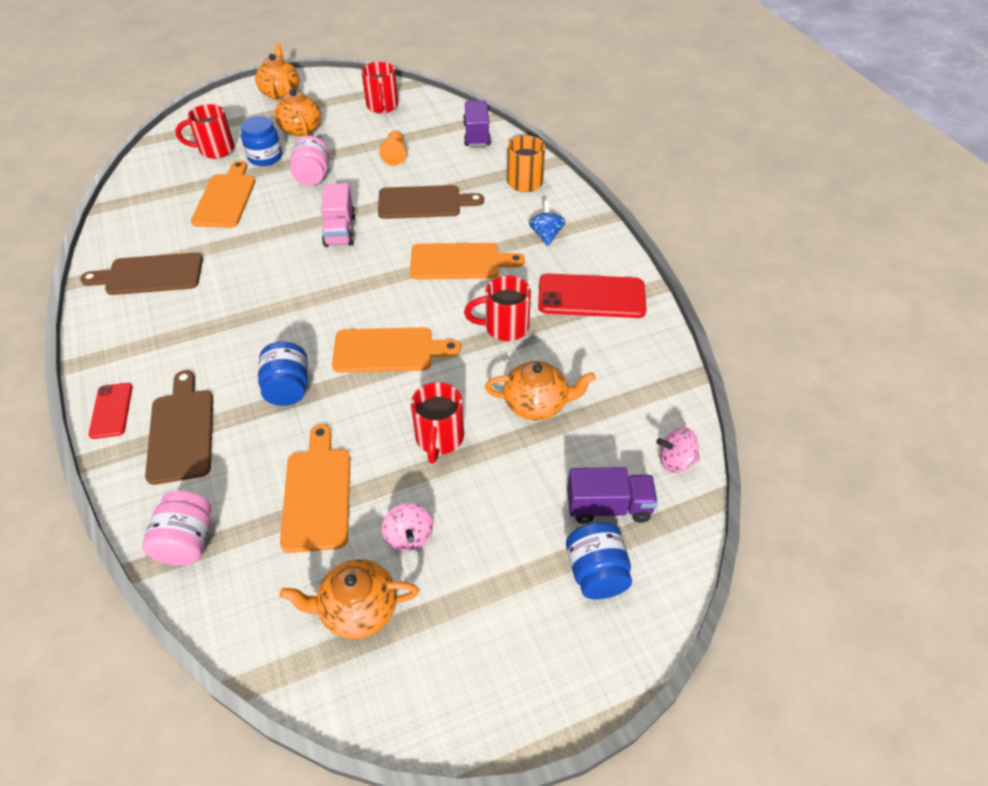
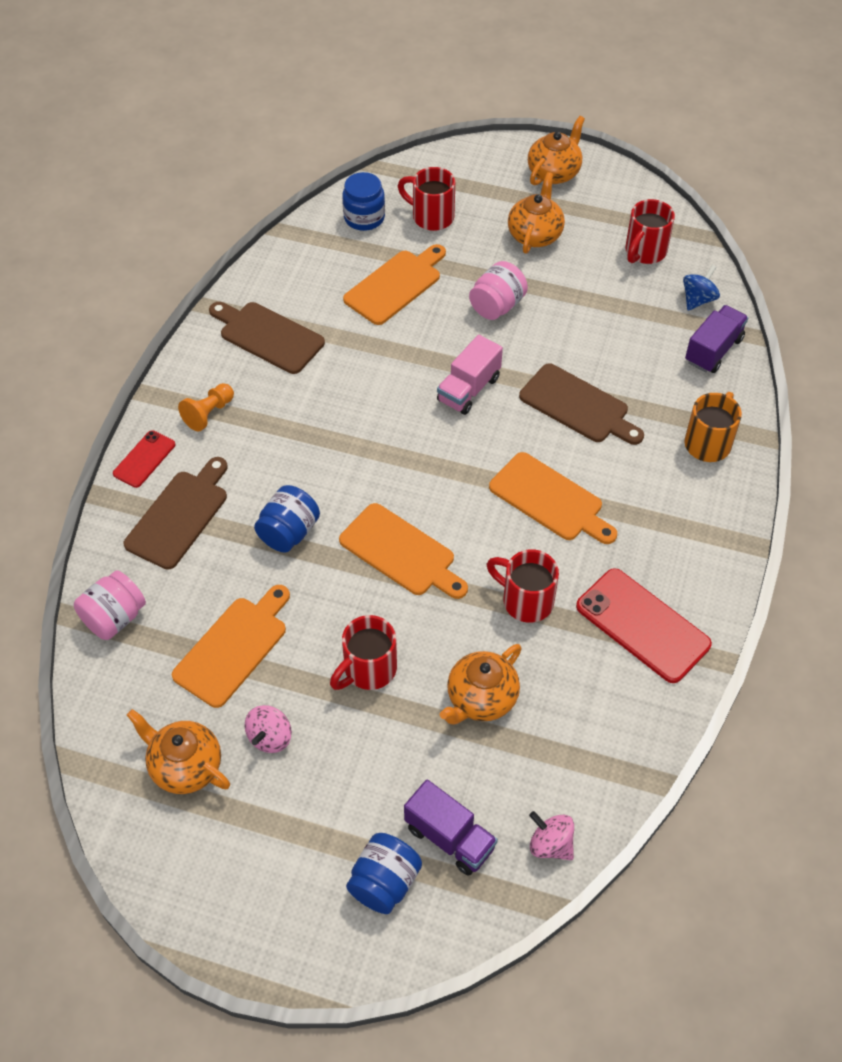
camera: 40 degrees right, 5 degrees up
blue jar [240,116,282,166] -> blue jar moved to [342,172,385,231]
orange pawn [379,131,406,166] -> orange pawn moved to [178,383,234,431]
orange teapot [485,361,596,421] -> orange teapot turned 90 degrees clockwise [440,644,521,724]
blue spinning top [529,200,566,246] -> blue spinning top moved to [683,265,720,311]

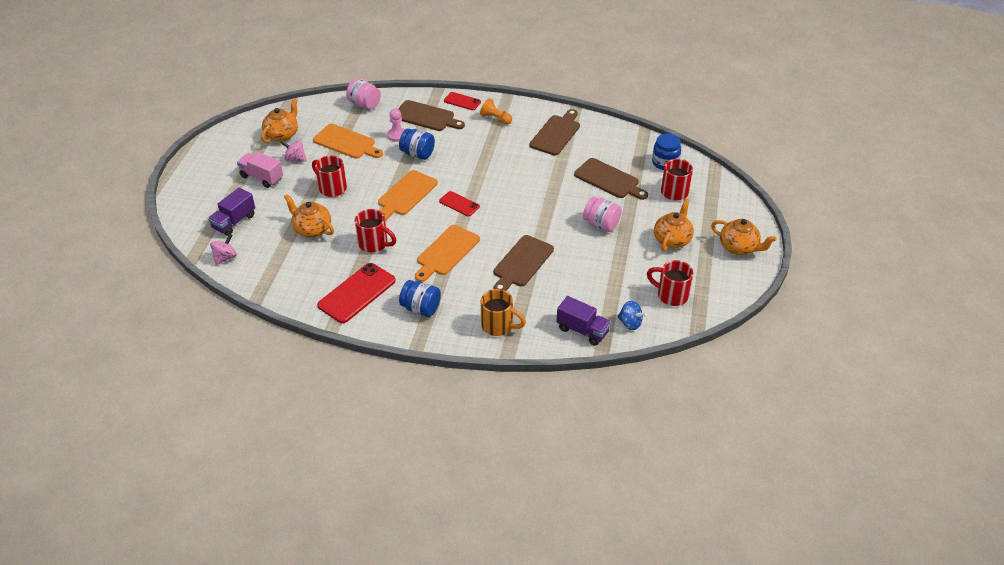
camera: 85 degrees right, 10 degrees down
orange cutting board [343,244,446,325] -> brown cutting board [574,158,648,200]
blue jar [346,833,422,914] -> blue jar moved to [399,280,441,317]
pink truck [437,335,503,415] -> pink truck moved to [237,152,283,188]
red mug [487,549,559,623] -> red mug turned 90 degrees clockwise [355,209,396,253]
orange teapot [508,172,565,254] -> orange teapot turned 75 degrees counterclockwise [654,199,694,251]
none -> pink pawn [387,109,405,142]
none -> red phone [439,191,480,216]

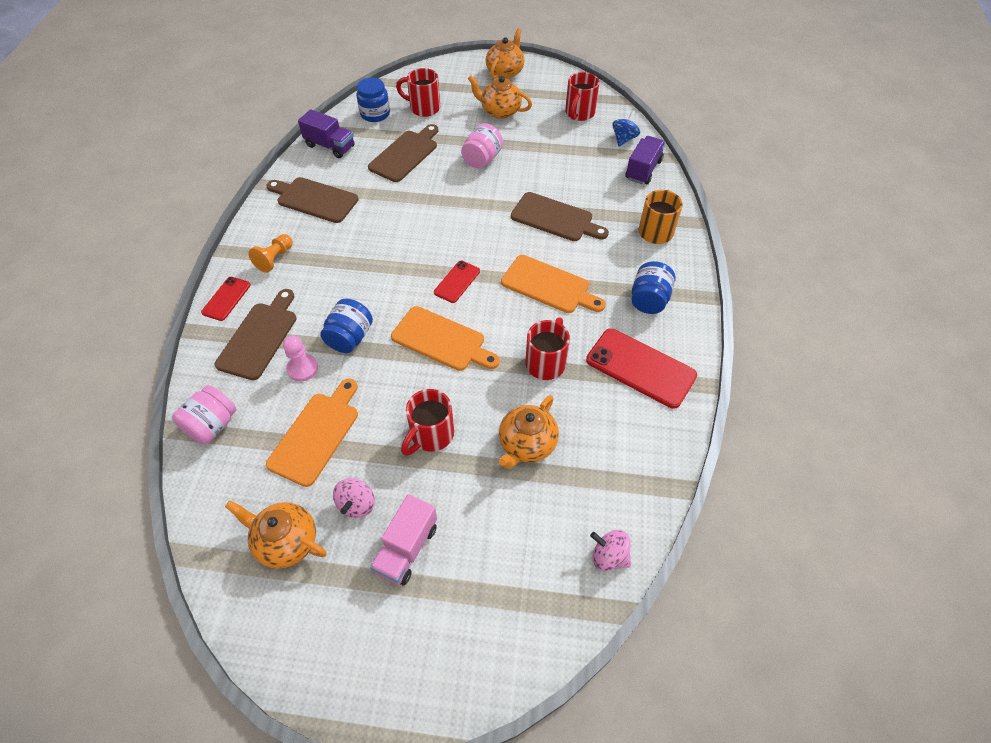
camera: 95 degrees left, 10 degrees up
purple truck [208,188,255,236] -> purple truck moved to [298,109,355,158]

